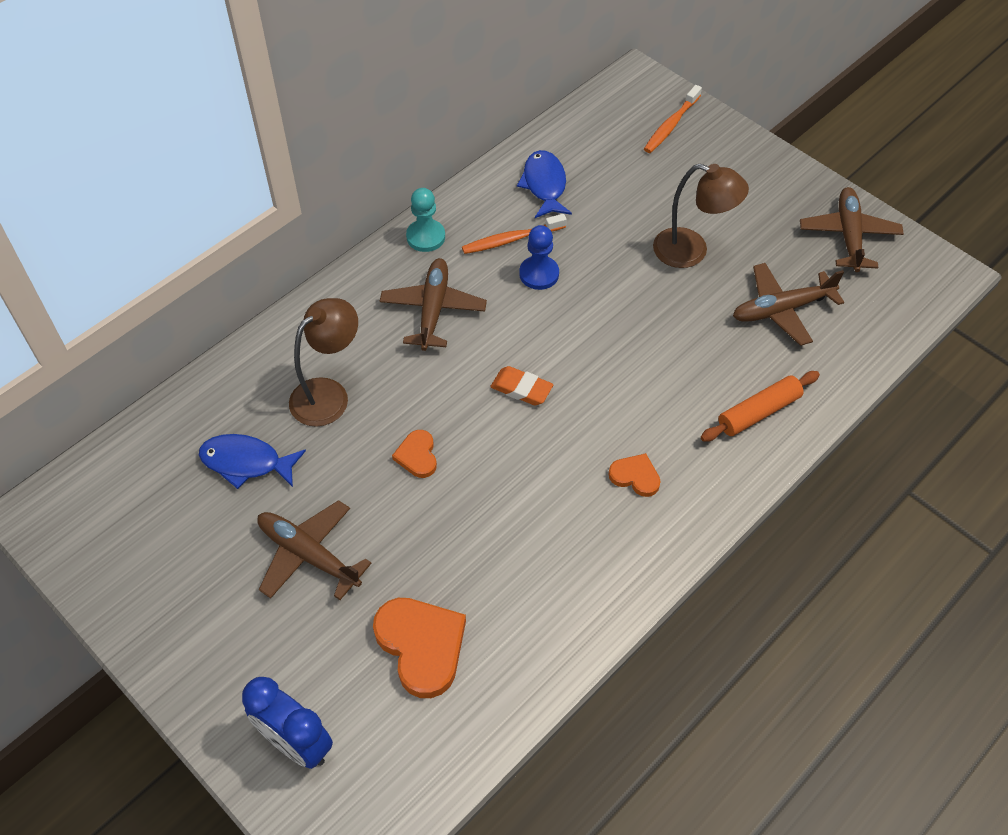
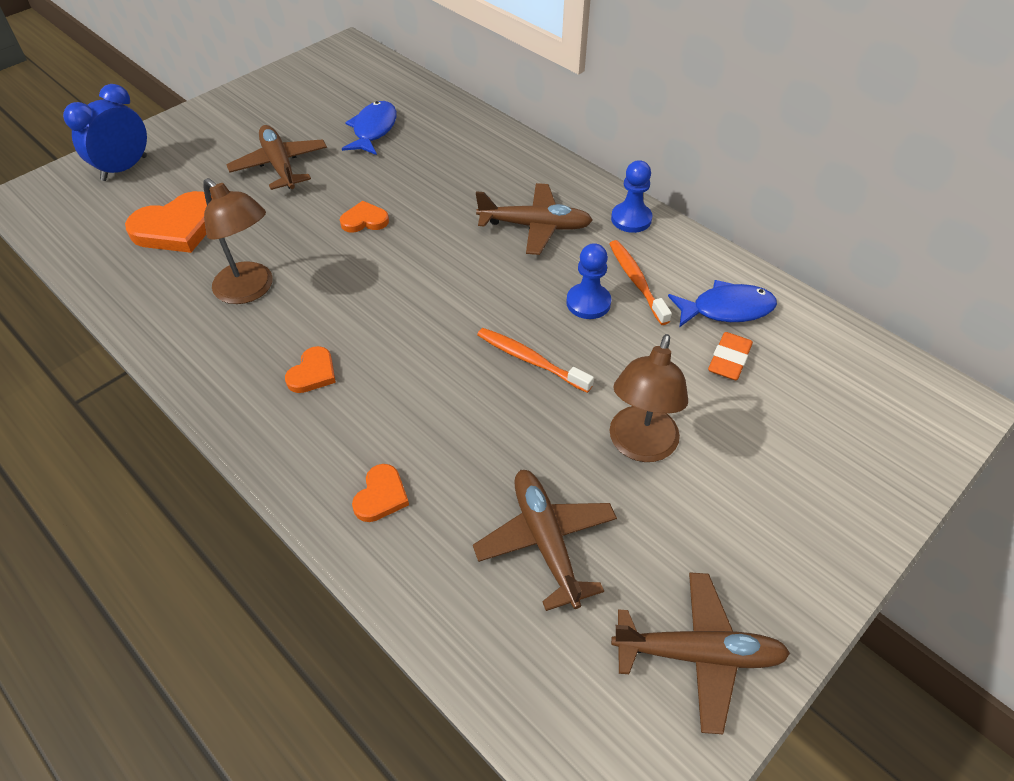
camera: 90 degrees right, 5 degrees down
brown plane [257,500,372,600] -> brown plane turned 60 degrees counterclockwise [226,125,327,190]
brown lamp [289,298,358,427] -> brown lamp moved to [203,178,273,304]
turquoise pawn [406,188,445,252] -> blue pawn [611,160,652,233]
orange eraser [490,366,553,406] -> orange eraser moved to [708,332,753,380]
orange toothbrush [644,85,702,153] -> orange toothbrush moved to [477,328,594,393]
orange rolling pin [701,371,820,442] -> orange heart [352,464,409,522]

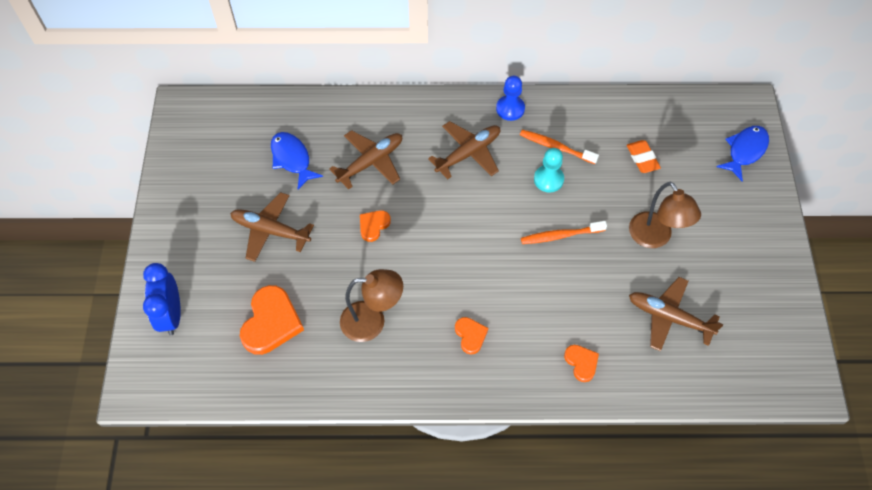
camera: 45 degrees left, 10 degrees up
blue pawn [566,243,611,319] -> turquoise pawn [534,148,564,192]
brown plane [611,573,790,734] -> brown plane moved to [329,130,402,189]
blue fish [668,280,777,328] -> blue fish moved to [717,126,769,181]

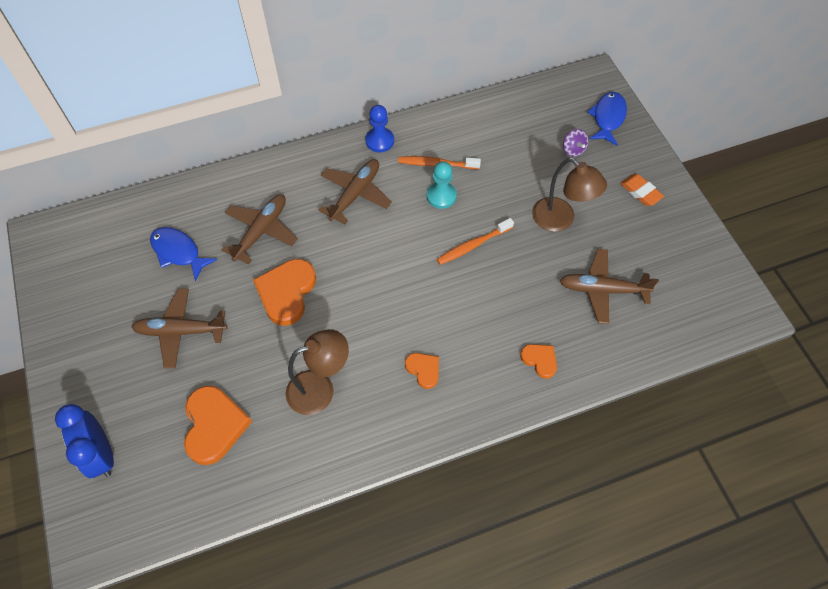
camera: 20 degrees left, 0 degrees up
orange heart [360,210,391,242] -> orange heart [253,259,316,326], size x1.86
orange eraser [627,140,661,173] -> orange eraser moved to [620,174,664,206]
none -> purple spinning top [563,129,589,157]

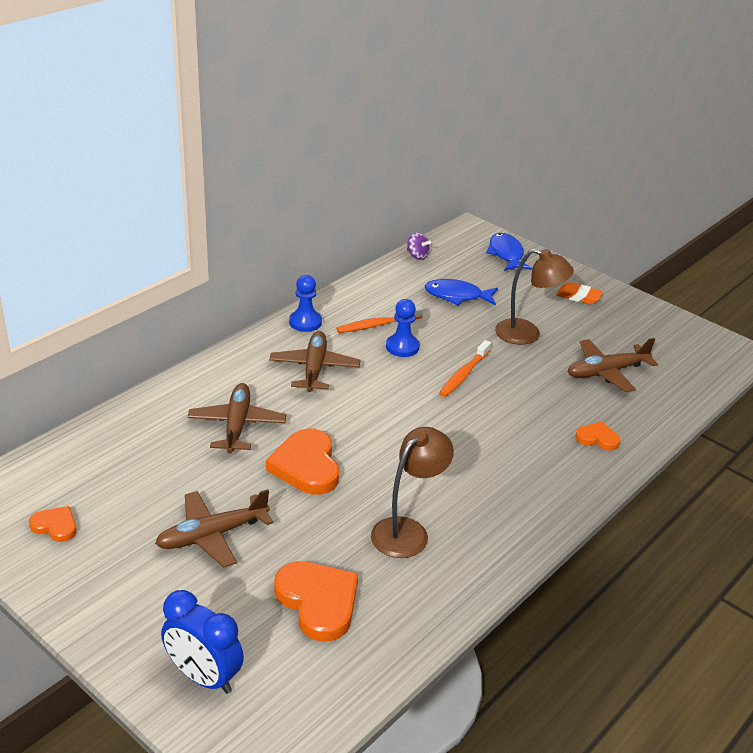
camera: 30 degrees left, 25 degrees down
blue fish [150,227,217,281] -> blue fish moved to [425,279,498,306]
orange heart [405,353,439,389] -> orange heart moved to [29,506,77,542]
turquoise pawn [427,161,457,209] -> blue pawn [386,299,420,357]
purple spinning top [563,129,589,157] -> purple spinning top moved to [407,232,431,260]

